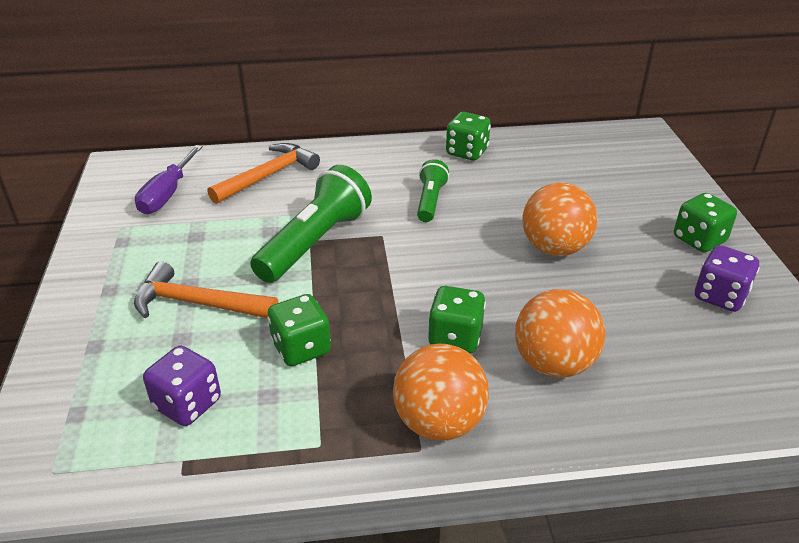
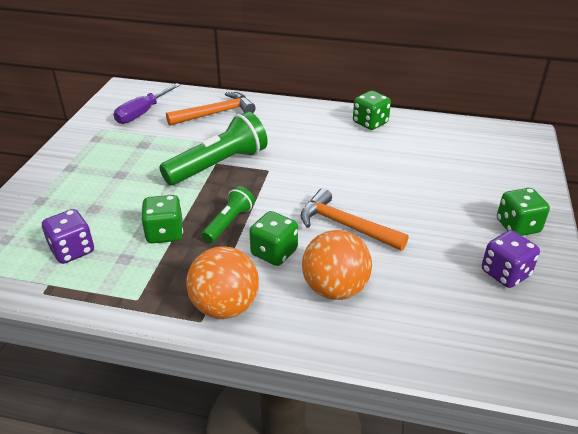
camera: 20 degrees right, 0 degrees up
orange hammer [134,261,278,318] -> orange hammer moved to [300,188,408,251]
green flashlight [417,159,449,222] -> green flashlight moved to [202,186,255,243]
orange ball [522,182,597,256] -> none

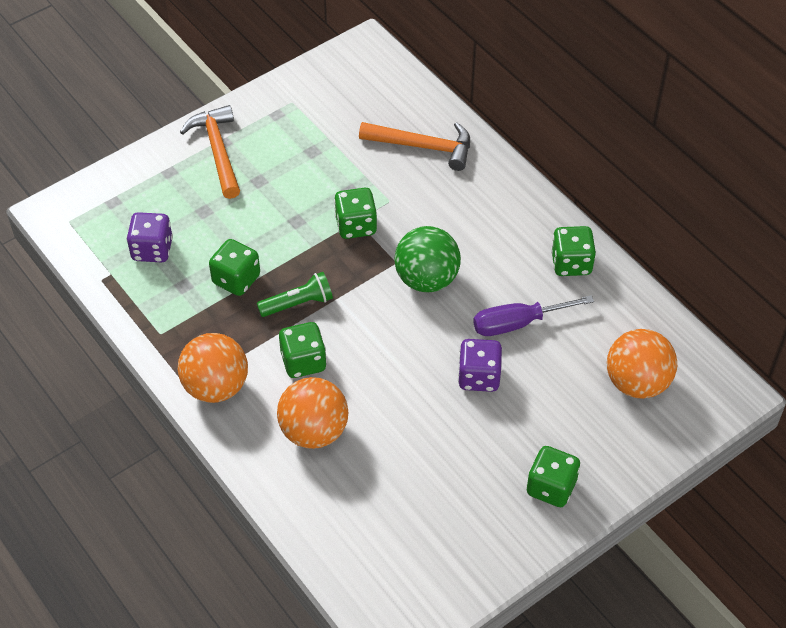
camera: 40 degrees right, 15 degrees up
purple screwdriver [114,83,181,124] -> purple screwdriver moved to [473,295,594,336]
green flashlight [159,111,268,185] -> green dice [334,188,377,239]
orange hammer [300,188,408,251] -> orange hammer moved to [180,105,240,199]
purple dice [482,230,540,288] -> purple dice moved to [458,339,502,392]
none -> green ball [394,226,461,292]
none -> orange ball [607,329,677,399]

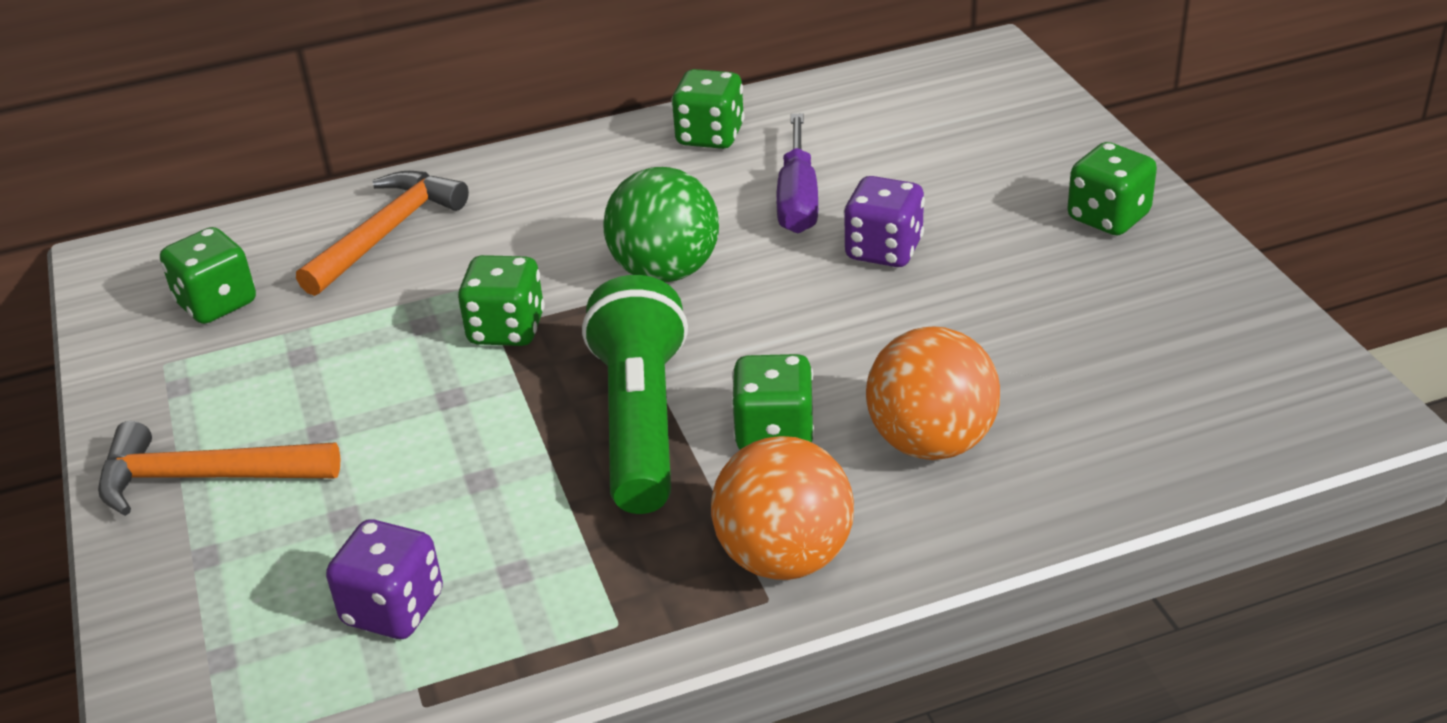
camera: 70 degrees left, 15 degrees down
green dice [209,239,260,296] -> green dice moved to [160,227,256,324]
green flashlight [257,272,333,317] -> green flashlight [582,275,688,514], size x1.81
orange ball [607,329,677,399] -> none

